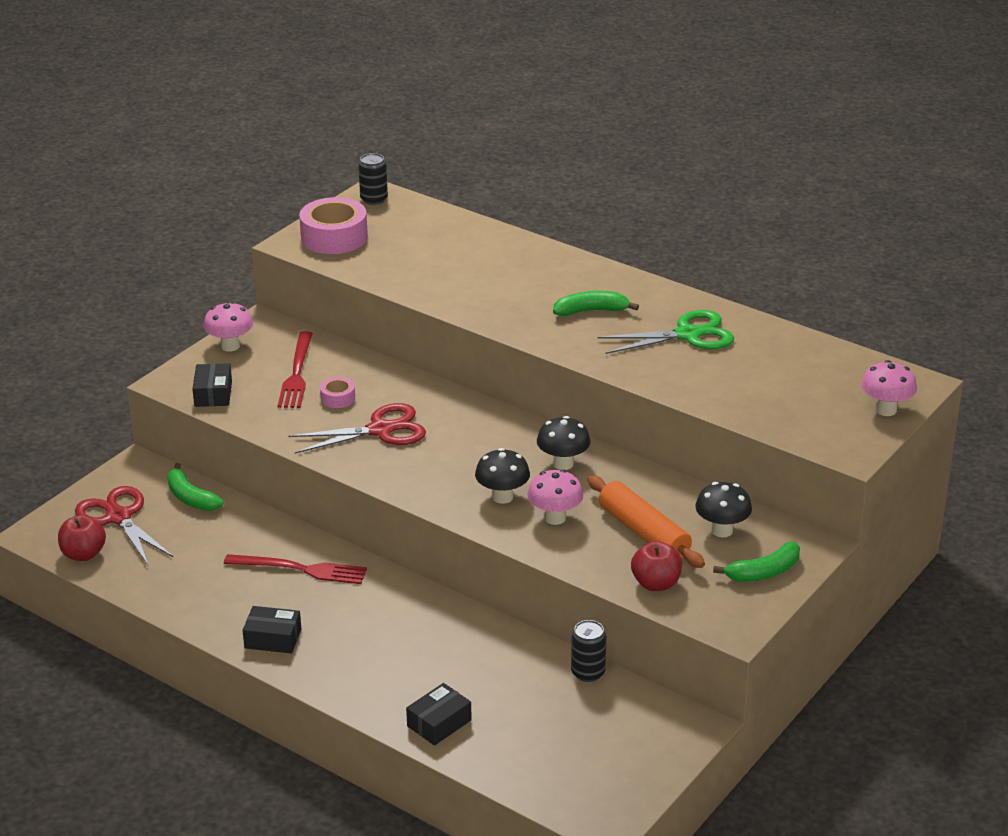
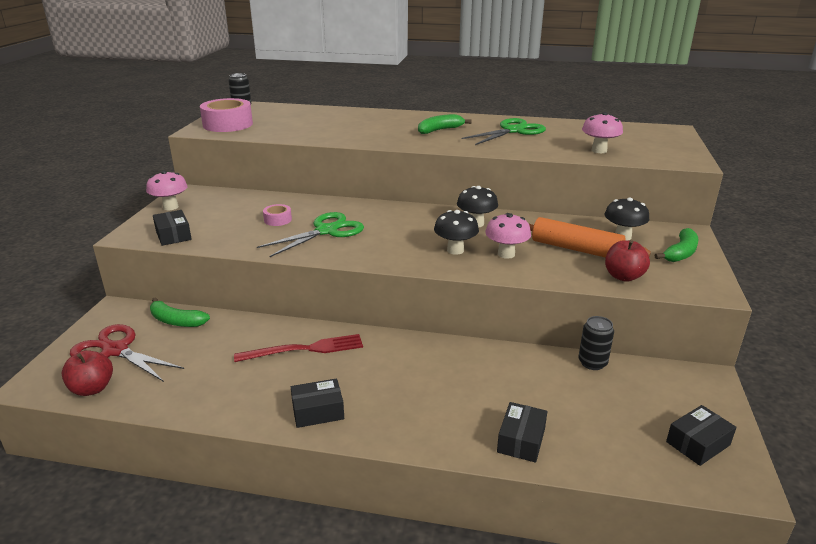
camera: 25 degrees left, 5 degrees down
red fork [278,331,313,408] -> none
red scissors [288,403,426,454] -> green scissors [257,212,364,257]
pink mushroom [861,360,917,416] -> pink mushroom moved to [582,112,623,153]
none -> black box [666,405,737,466]

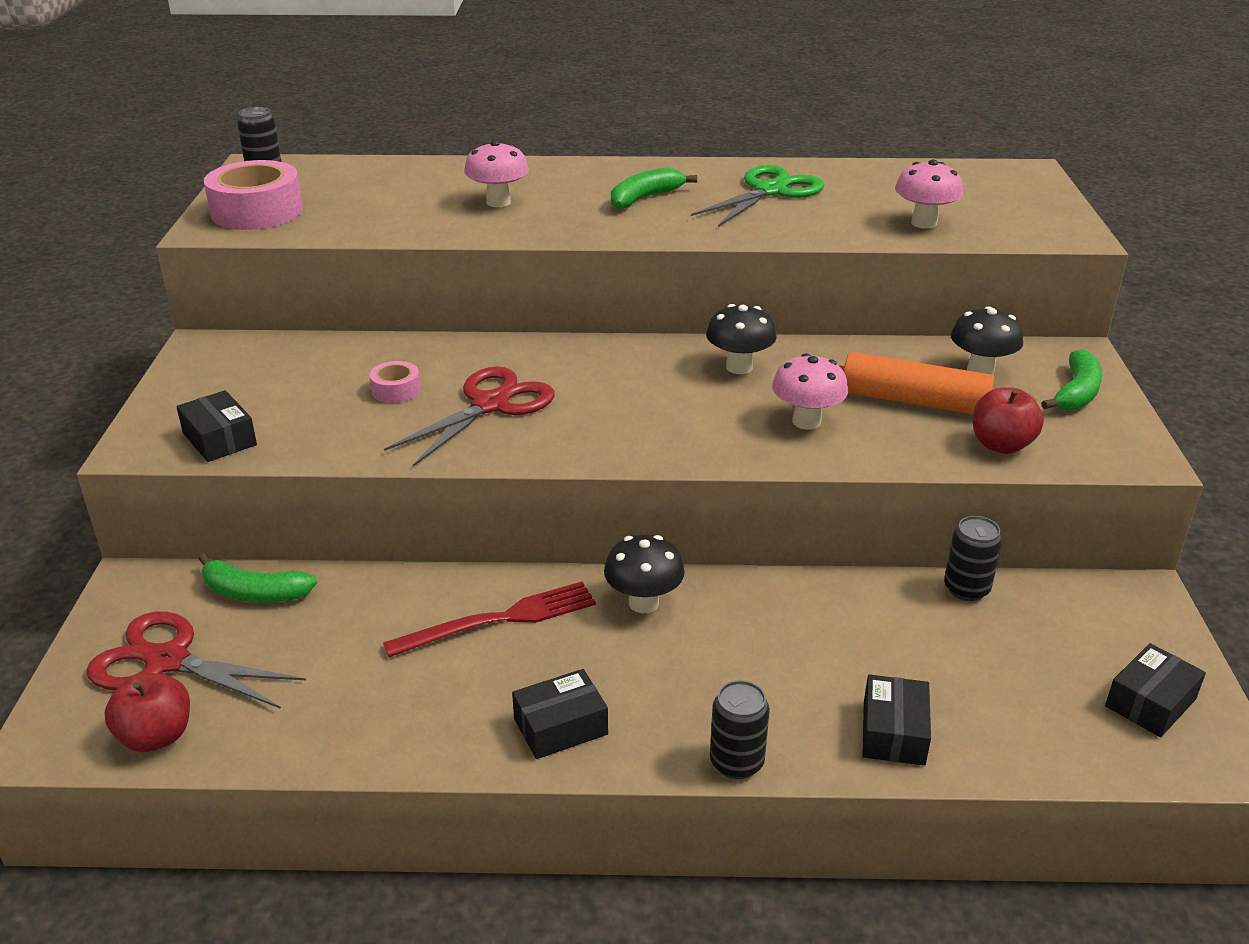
camera: 10 degrees left, 5 degrees up
pink mushroom [146,171,188,210] -> pink mushroom moved to [464,140,529,207]
green scissors [257,212,364,257] -> red scissors [384,366,555,467]
black mushroom [434,210,479,255] -> black mushroom moved to [604,535,685,613]
none -> black can [710,680,770,779]

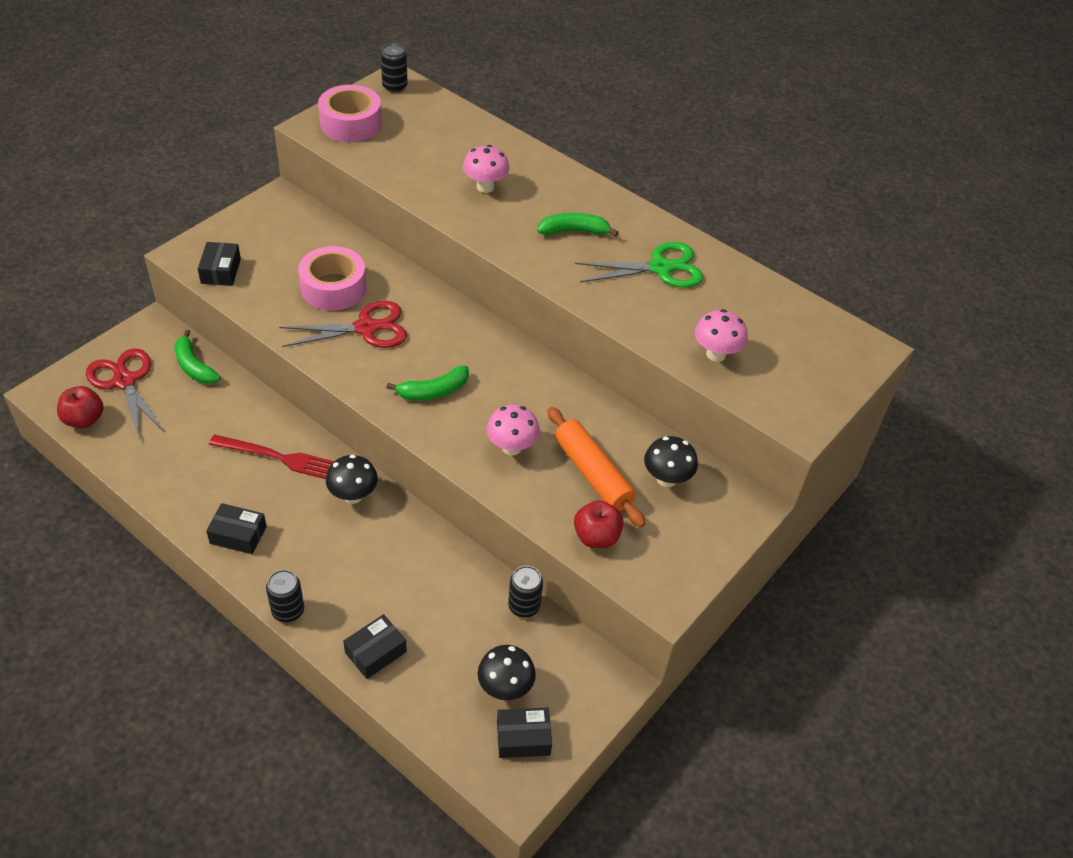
camera: 35 degrees right, 15 degrees up
pink tape [369,361,420,403] -> pink tape [298,246,366,311], size x2.04
black mushroom [706,304,777,374] -> black mushroom moved to [477,645,536,700]
green banana [1041,349,1102,411] -> green banana moved to [386,365,469,400]

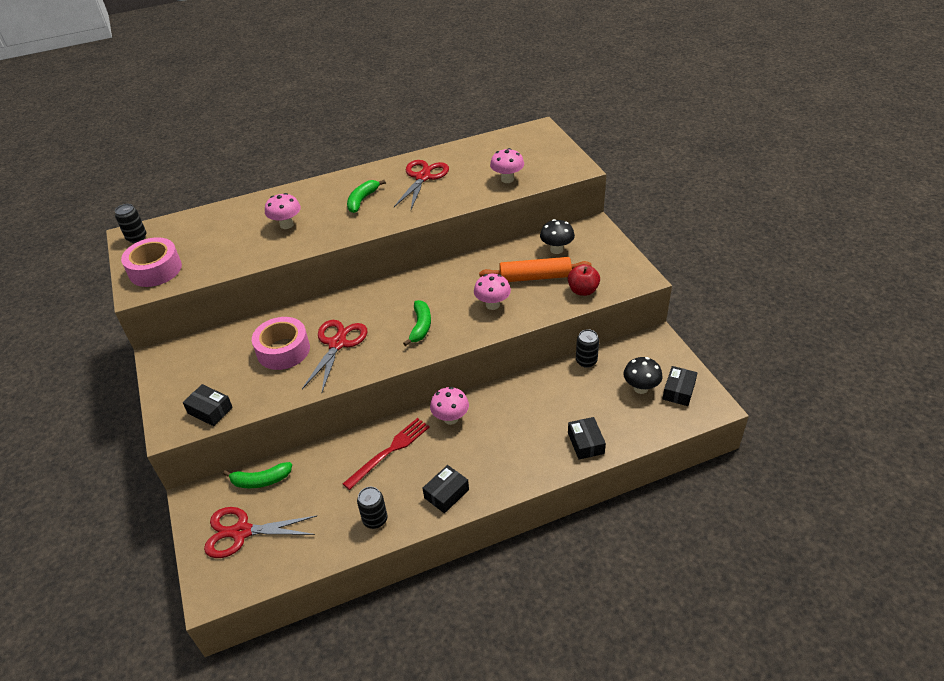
camera: 55 degrees left, 5 degrees down
red apple [57,386,104,428] -> none
black can [266,570,304,622] -> black can moved to [357,487,387,529]
black mushroom [326,455,378,504] -> pink mushroom [430,387,469,425]
green scissors [575,242,703,288] -> red scissors [394,160,449,209]

